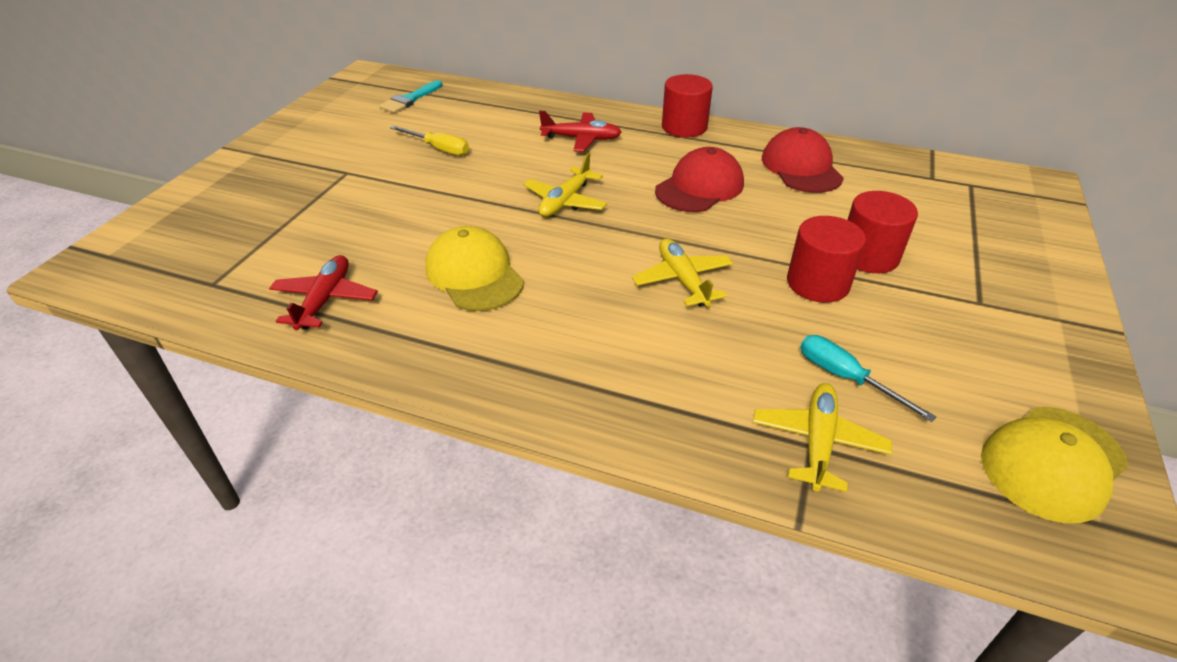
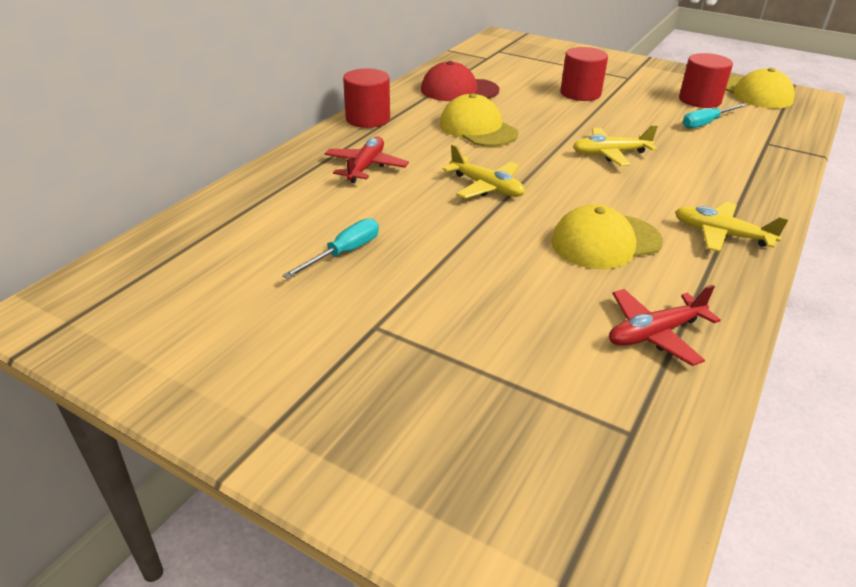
camera: 80 degrees left, 5 degrees down
red plane [269,255,378,330] -> red plane turned 45 degrees counterclockwise [609,285,721,366]
turquoise brush [379,80,443,113] -> none
yellow screwdriver [390,125,469,156] -> turquoise screwdriver [282,218,379,279]
red cap [655,147,744,212] -> yellow cap [440,93,518,147]
yellow plane [753,383,892,492] -> yellow plane moved to [675,201,789,252]
red cylinder [787,216,866,303] -> red cylinder moved to [679,53,733,108]

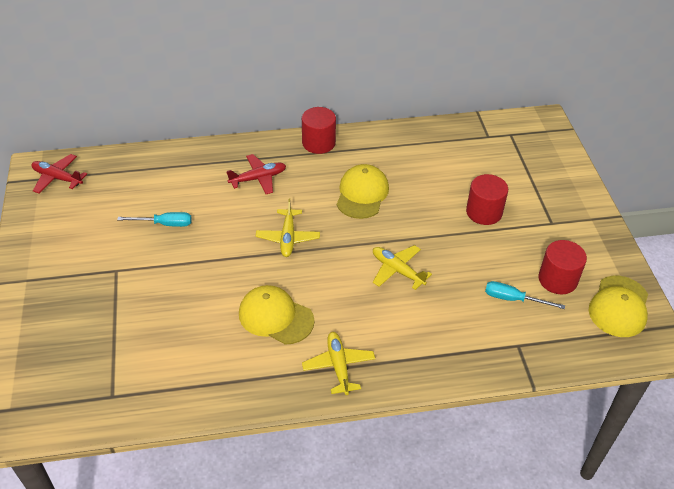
camera: 50 degrees right, 10 degrees up
red cap [421,61,499,101] -> none
red plane [609,285,721,366] -> red plane moved to [31,154,87,194]

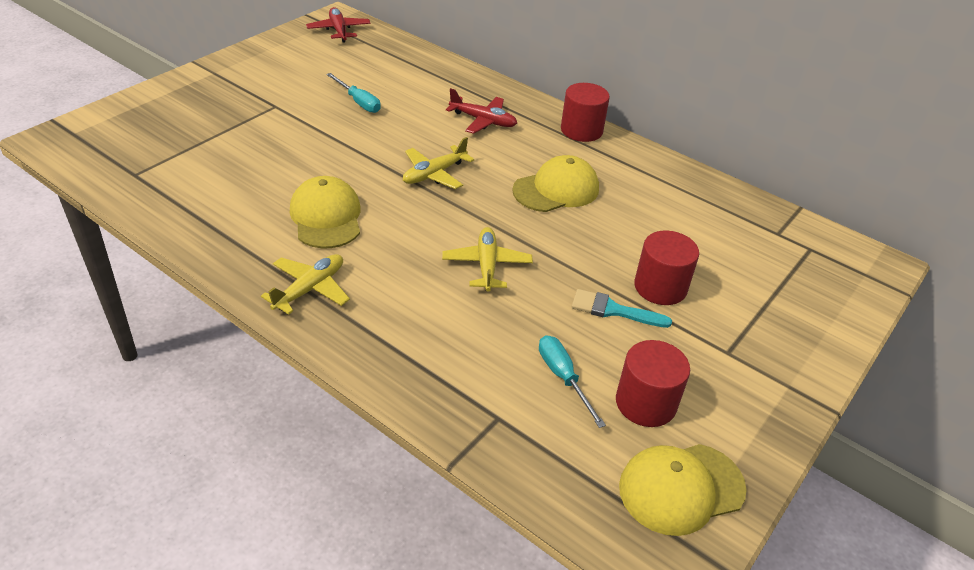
camera: 45 degrees right, 5 degrees down
none -> turquoise brush [572,289,672,328]

